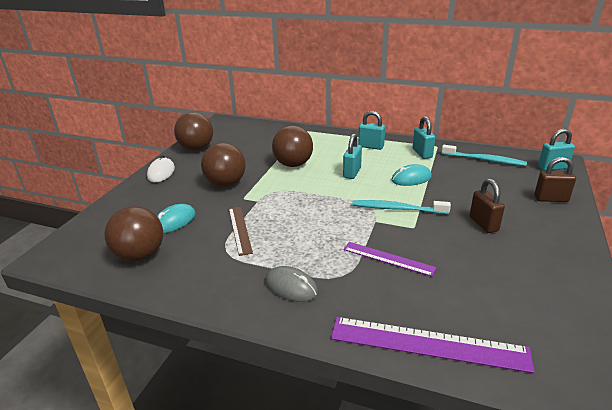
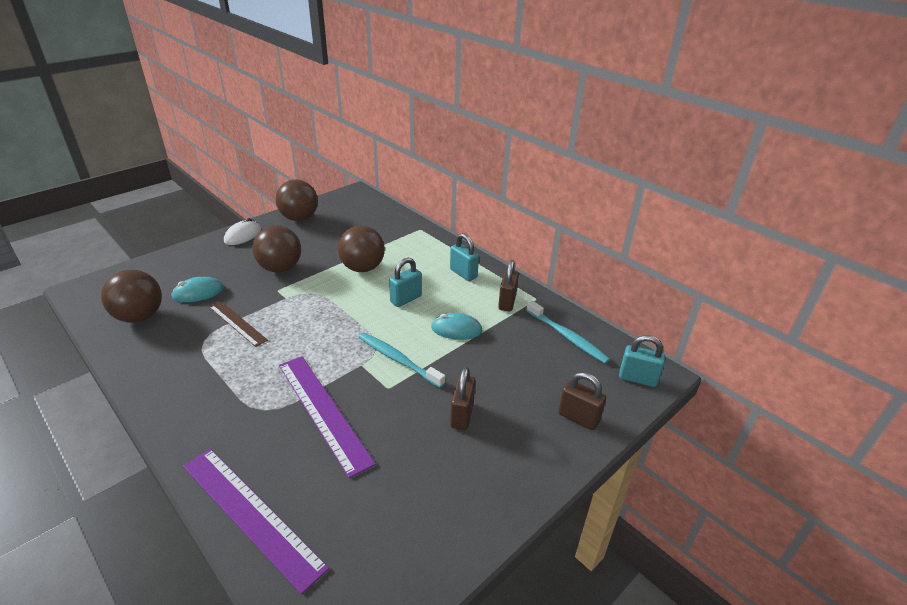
camera: 25 degrees right, 5 degrees up
brown ruler [229,207,253,256] -> brown ruler turned 60 degrees counterclockwise [209,301,268,347]
grey mouse [265,266,318,302] -> none
purple ruler [343,242,437,277] -> purple ruler [279,356,376,478], size x1.67
turquoise padlock [413,116,435,159] -> brown padlock [498,260,519,312]

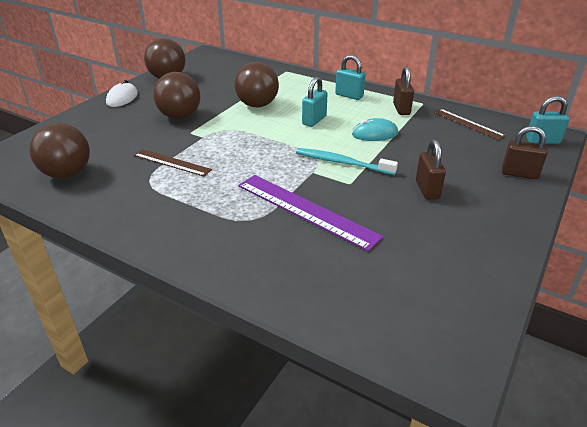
camera: 15 degrees left, 0 degrees up
turquoise mouse [171,277,224,302] -> none
purple ruler [183,449,329,595] -> none
turquoise toothbrush [526,300,610,364] -> brown ruler [433,109,506,140]

